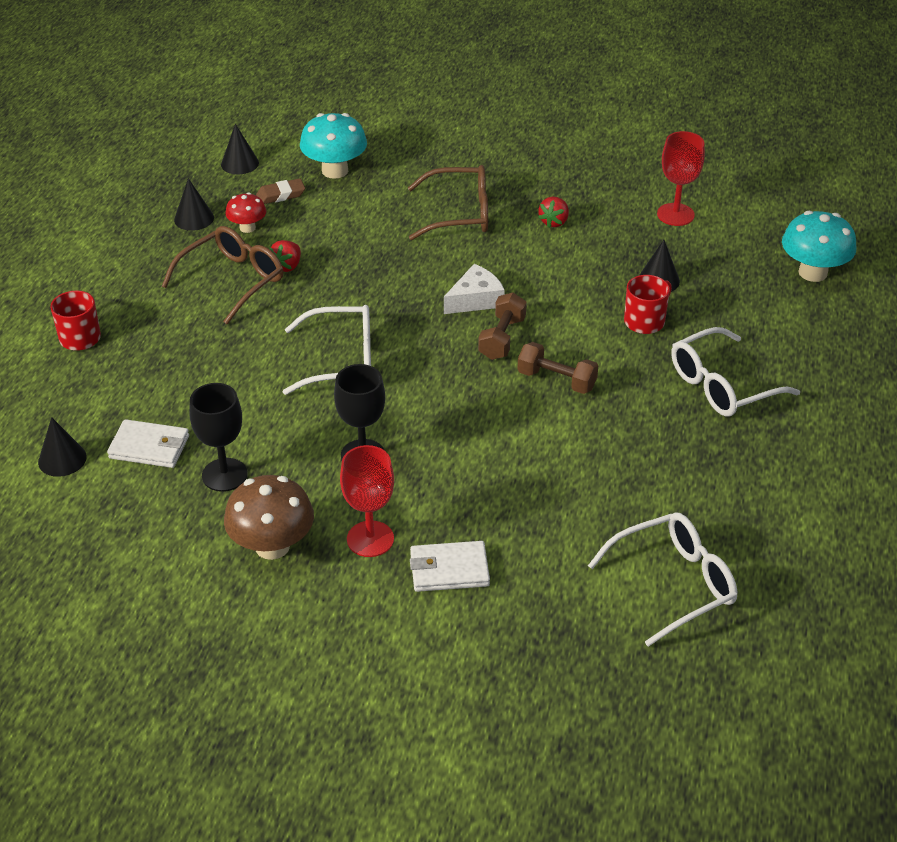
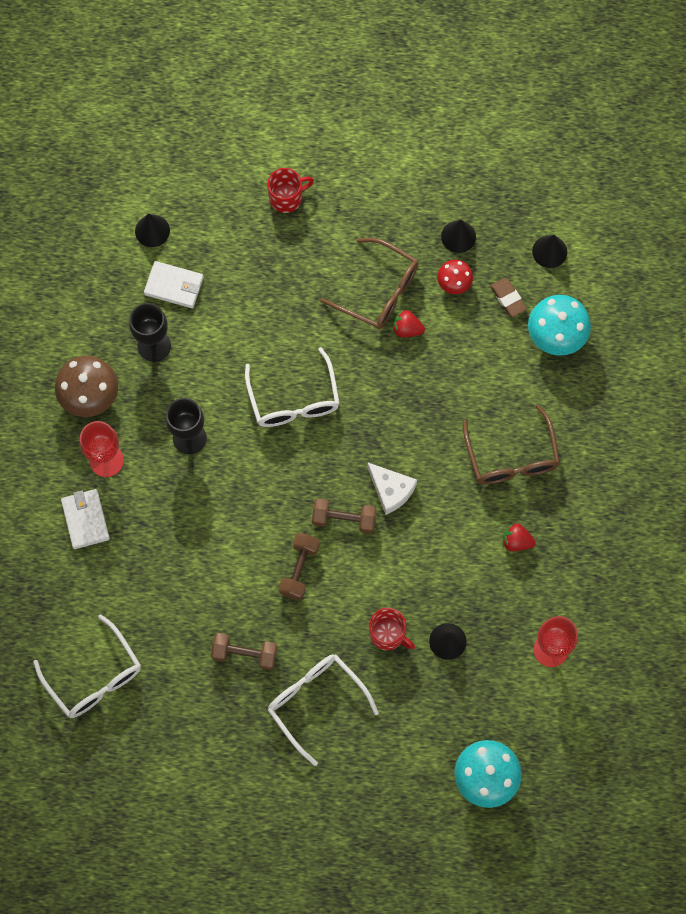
camera: 80 degrees right, 30 degrees up
white wallet [107,419,189,468] -> white wallet turned 75 degrees counterclockwise [144,261,204,308]
none -> brown dumbbell [211,633,277,670]

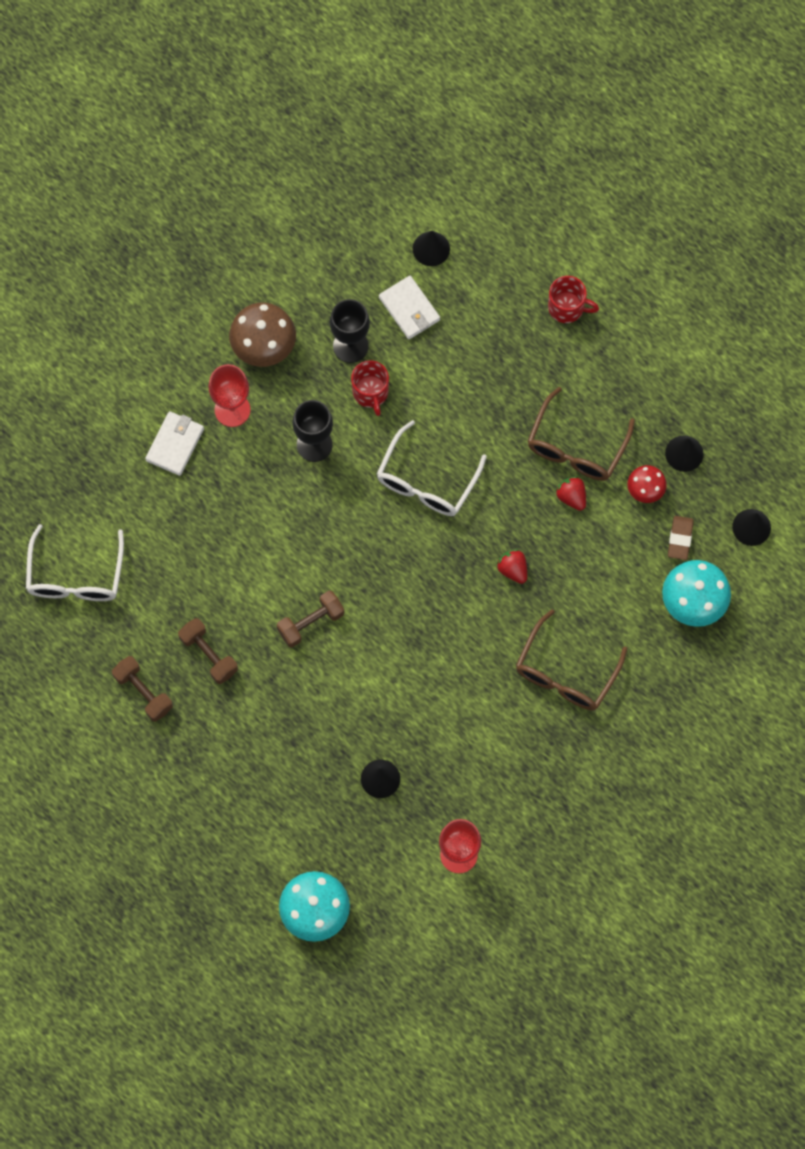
camera: 40 degrees right, 0 degrees up
white glasses [268,654,379,766] -> none
brown dumbbell [312,498,376,533] -> brown dumbbell moved to [112,656,173,722]
brown glasses [320,238,418,329] -> brown glasses turned 45 degrees clockwise [528,387,635,481]
white cheese [367,463,417,515] -> none
red mug [369,608,415,650] -> red mug moved to [351,360,389,416]
red strawberry [503,523,536,551] -> red strawberry moved to [497,549,527,584]

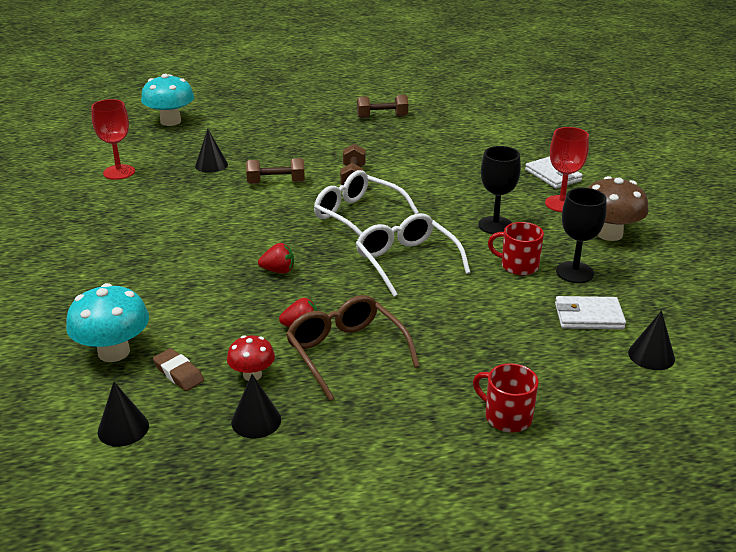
camera: 125 degrees right, 40 degrees down
white glasses [26,524,124,601] -> white glasses moved to [314,170,419,236]
brown dumbbell [178,618,238,684] -> brown dumbbell moved to [246,158,305,184]
brown glasses [516,609,627,710] -> none
red mug [548,276,599,323] -> red mug turned 75 degrees clockwise [473,363,539,432]

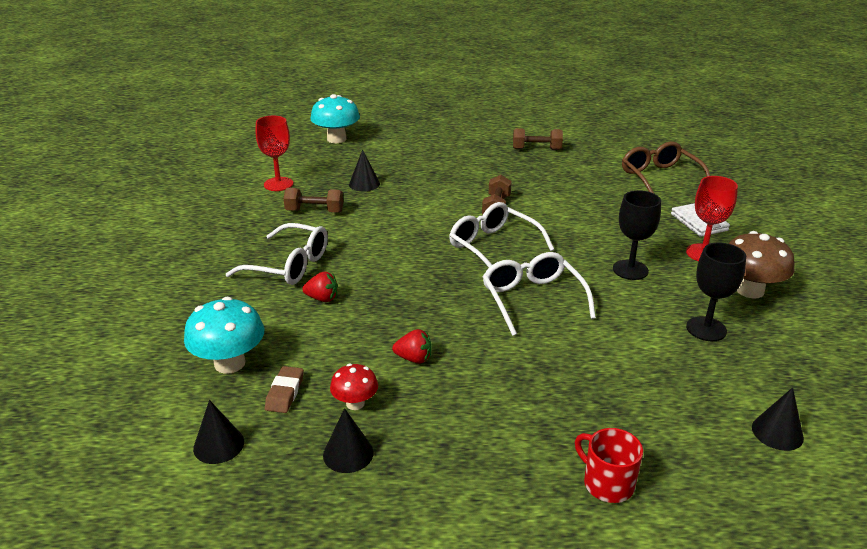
camera: 10 degrees right, 0 degrees up
brown eraser [153,348,204,391] -> brown eraser turned 45 degrees clockwise [265,366,304,413]
brown dumbbell [246,158,305,184] -> brown dumbbell moved to [284,188,343,213]
red strawberry [258,243,294,274] -> red strawberry moved to [302,271,338,302]
brown glasses [286,295,420,401] -> brown glasses moved to [622,142,710,193]
red mug [488,222,544,275] -> none
white wallet [555,296,626,329] -> none
none -> white glasses [226,223,328,285]

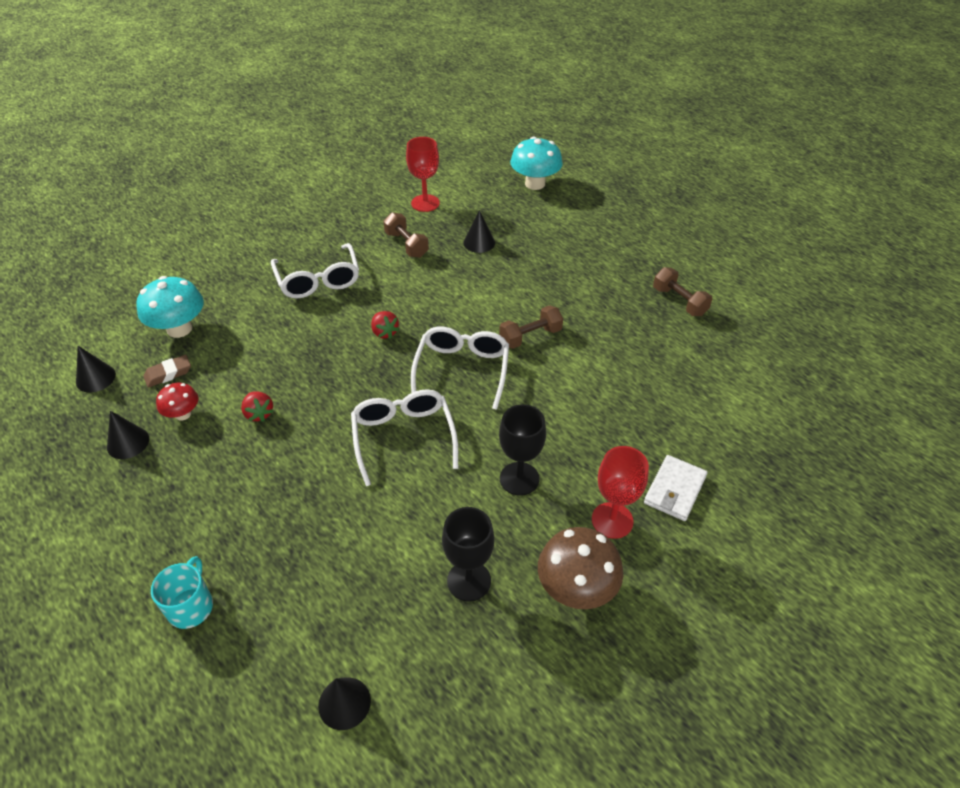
camera: 50 degrees right, 15 degrees up
red strawberry [302,271,338,302] -> red strawberry moved to [371,311,399,339]
white glasses [482,252,596,336] -> white glasses turned 45 degrees counterclockwise [351,389,458,486]
red mug [575,428,643,503] -> turquoise mug [151,556,213,629]
brown glasses [622,142,710,193] -> none

